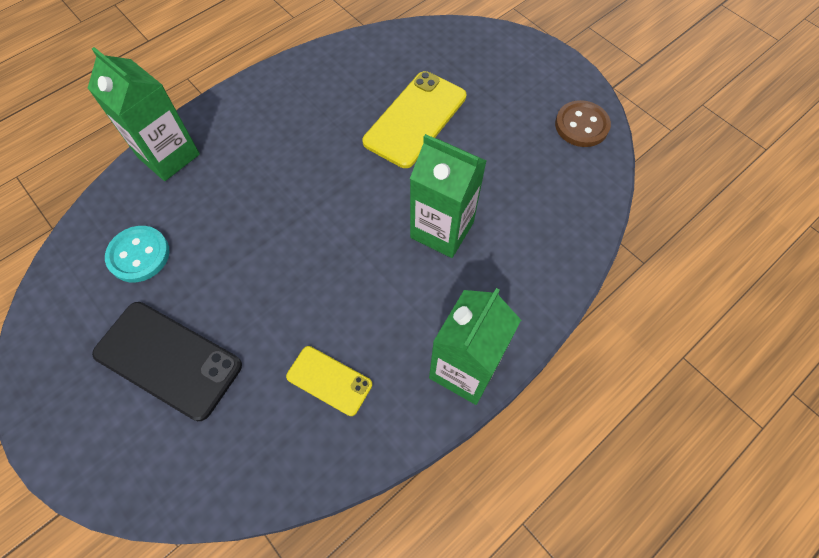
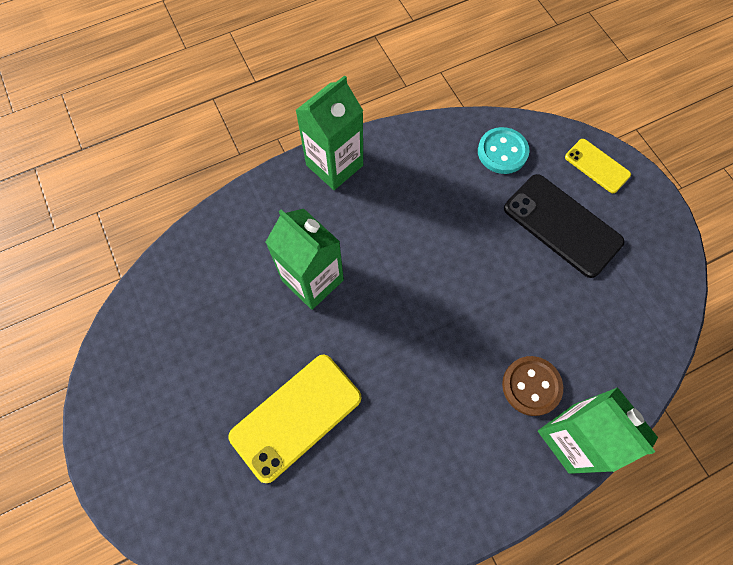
camera: 165 degrees left, 5 degrees up
turquoise button [105,226,169,282] -> turquoise button moved to [478,127,529,174]
yellow phone [286,346,372,416] -> yellow phone moved to [565,139,631,193]
brown button [555,100,611,147] -> brown button moved to [502,356,563,416]

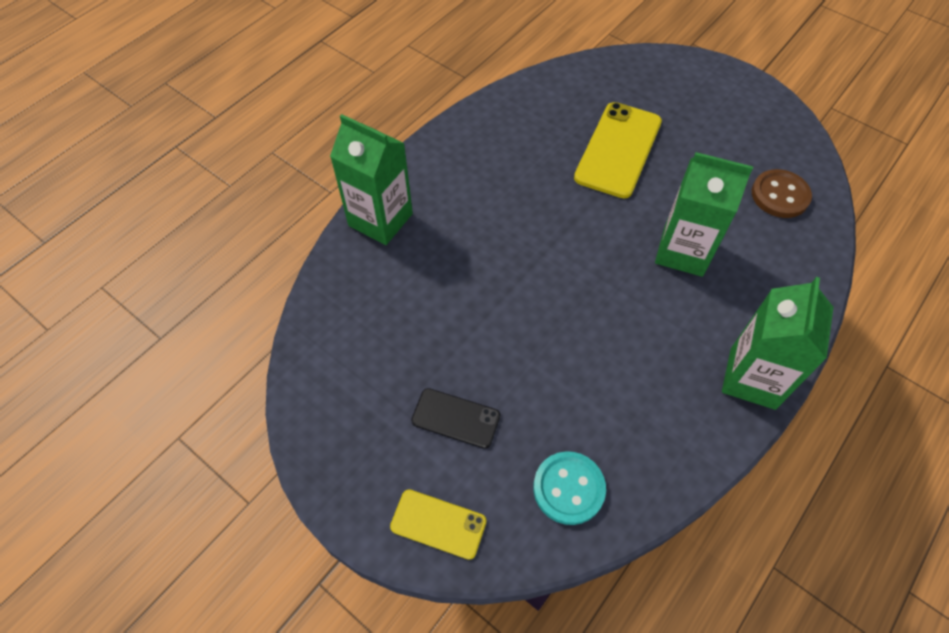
camera: 155 degrees right, 10 degrees down
brown button [502,356,563,416] -> brown button moved to [752,169,812,218]
black phone [504,174,624,278] -> black phone [411,388,500,449], size x0.57

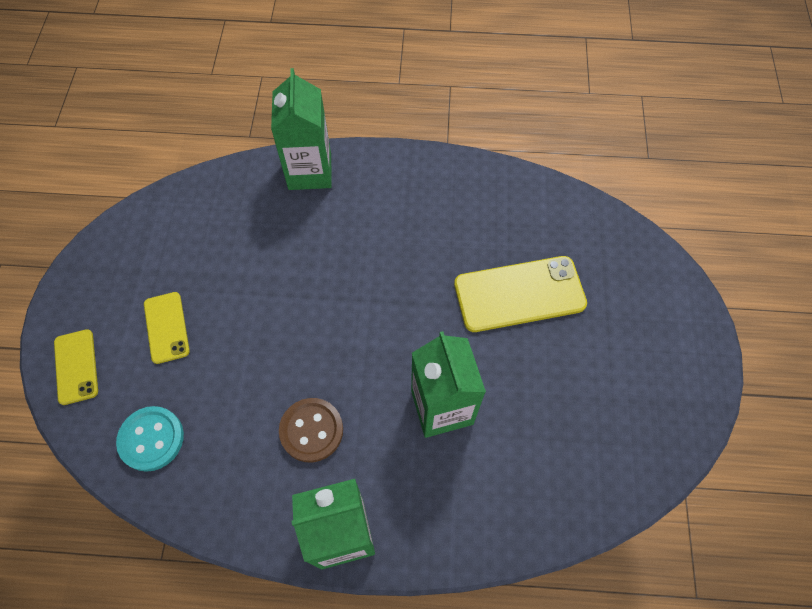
camera: 55 degrees right, 5 degrees up
black phone [411,388,500,449] -> yellow phone [144,292,190,364]
brown button [752,169,812,218] -> brown button moved to [279,398,343,462]

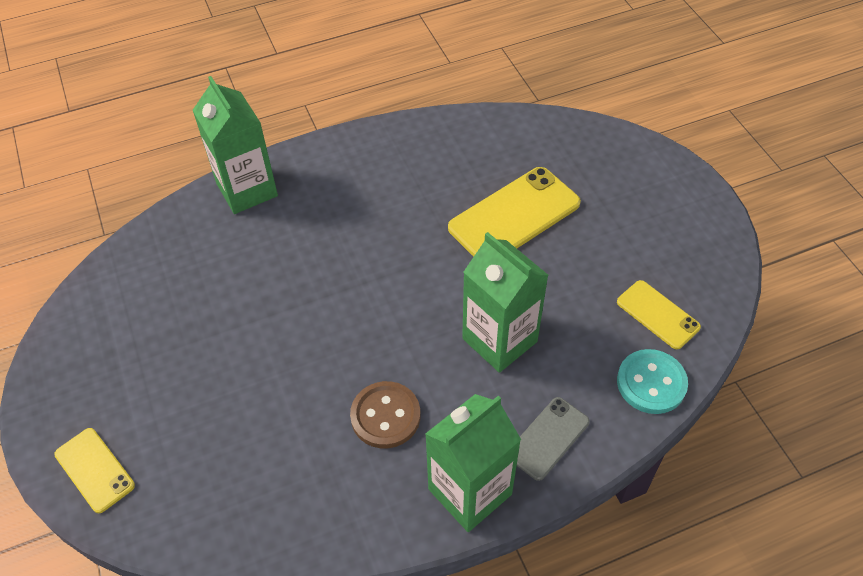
camera: 25 degrees left, 10 degrees down
turquoise button [116,406,184,472] -> turquoise button moved to [617,349,688,414]
yellow phone [144,292,190,364] -> yellow phone moved to [617,280,701,349]
none -> grey phone [517,397,590,481]

